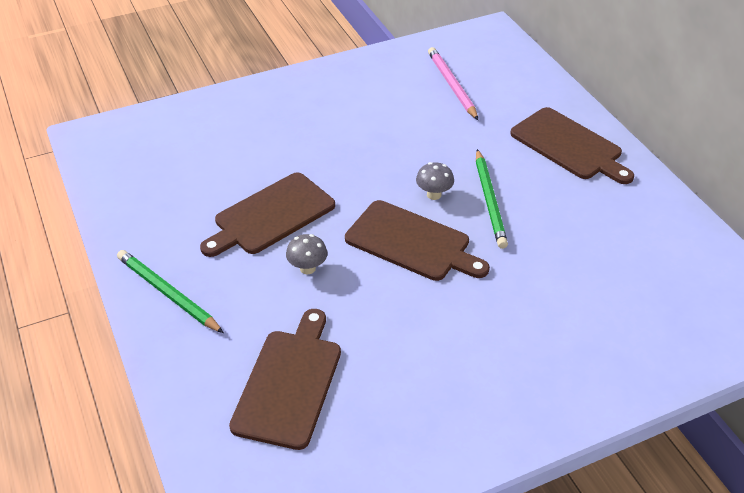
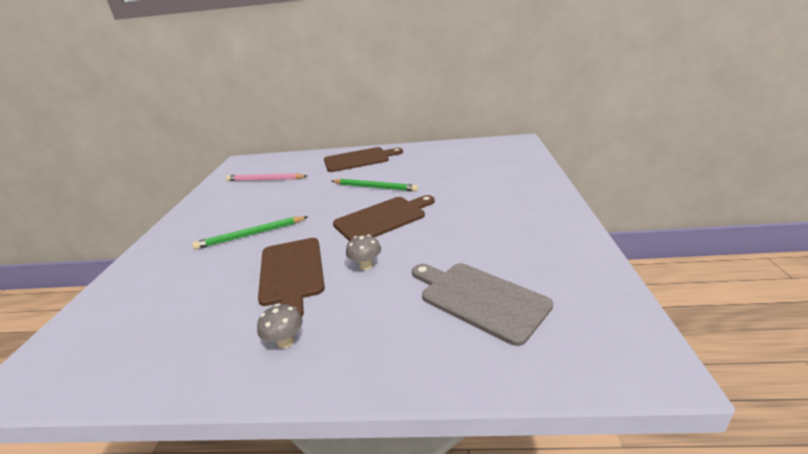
camera: 60 degrees left, 15 degrees down
green pencil [117,250,224,333] -> green pencil moved to [192,216,308,249]
brown cutting board [229,309,341,450] -> grey cutting board [412,263,553,346]
grey mushroom [416,162,454,200] -> grey mushroom moved to [257,304,303,348]

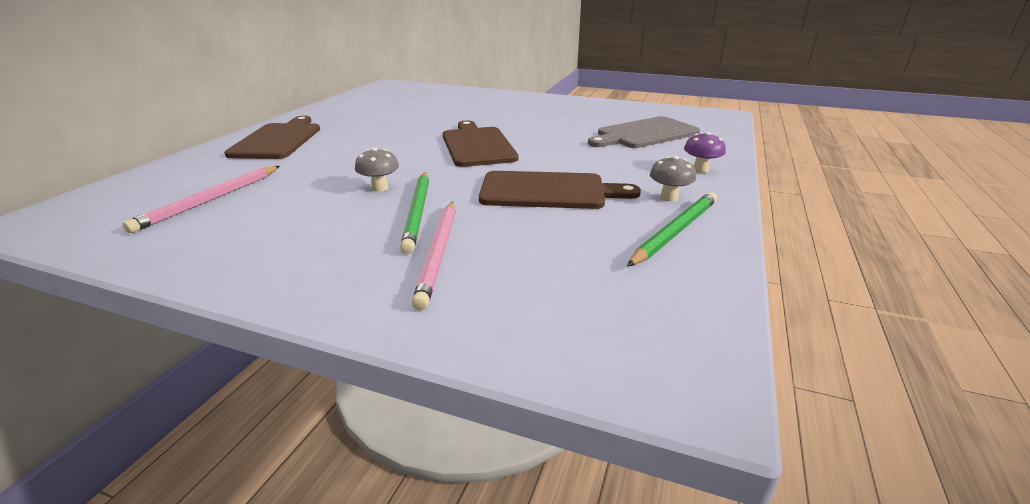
camera: 75 degrees left, 0 degrees up
green pencil [332,179,418,192] -> green pencil moved to [627,192,717,267]
grey mushroom [346,235,381,270] -> grey mushroom moved to [355,147,399,192]
none -> pink pencil [412,201,456,310]
none -> purple mushroom [684,132,726,173]

